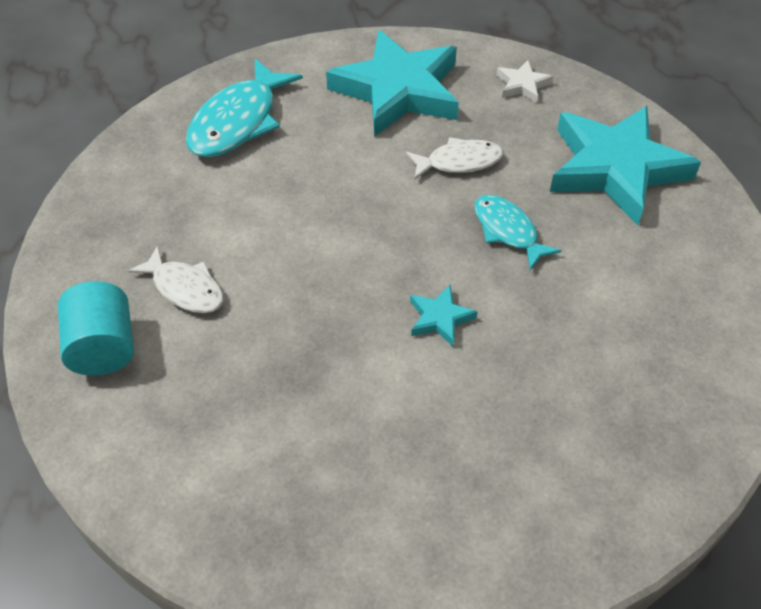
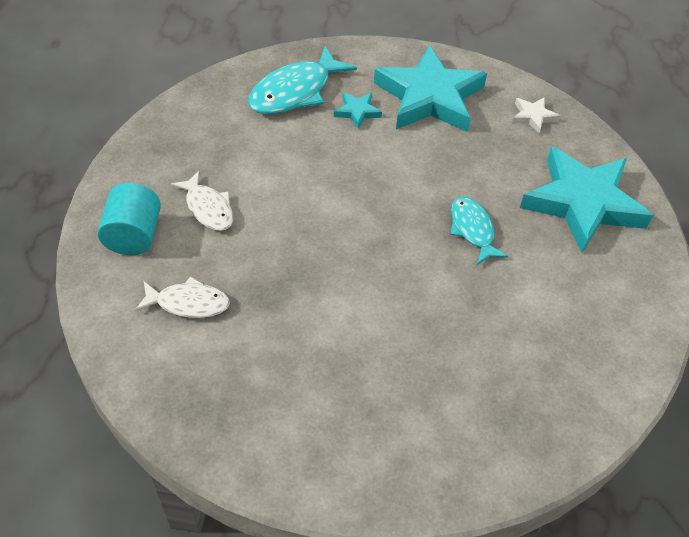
camera: 15 degrees right, 0 degrees up
white fish [406,137,503,180] -> white fish moved to [135,276,230,318]
turquoise star [410,285,478,346] -> turquoise star moved to [334,92,382,129]

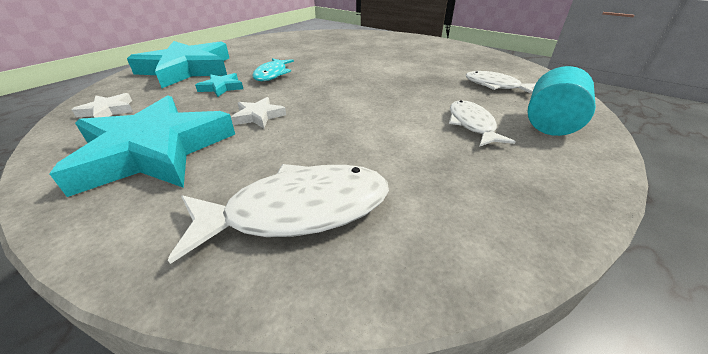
camera: 150 degrees left, 15 degrees down
turquoise fish [248,46,357,114] -> white fish [168,164,389,264]
turquoise star [334,92,382,129] -> turquoise star moved to [195,73,243,97]
none -> white star [231,97,286,128]

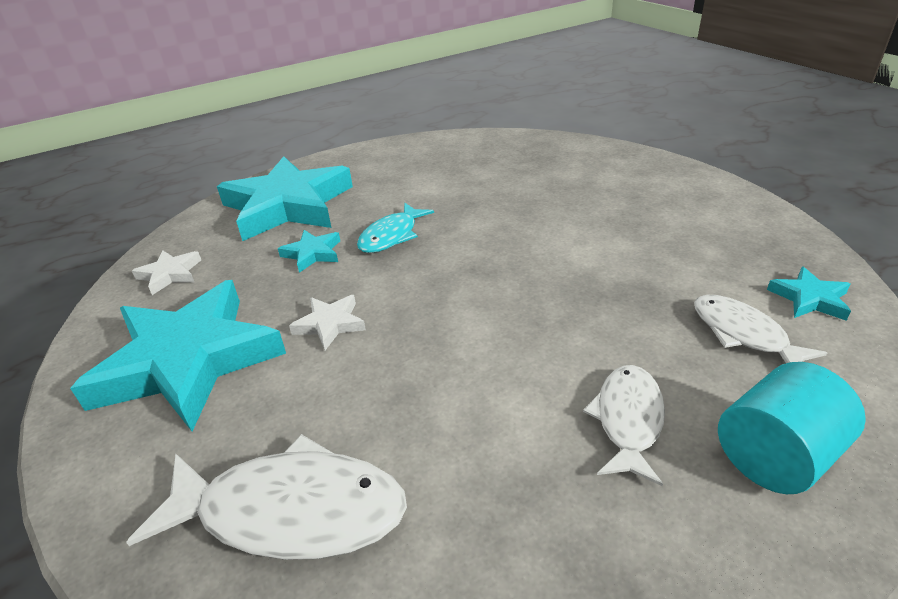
camera: 25 degrees right, 0 degrees up
none -> turquoise star [767,267,851,321]

